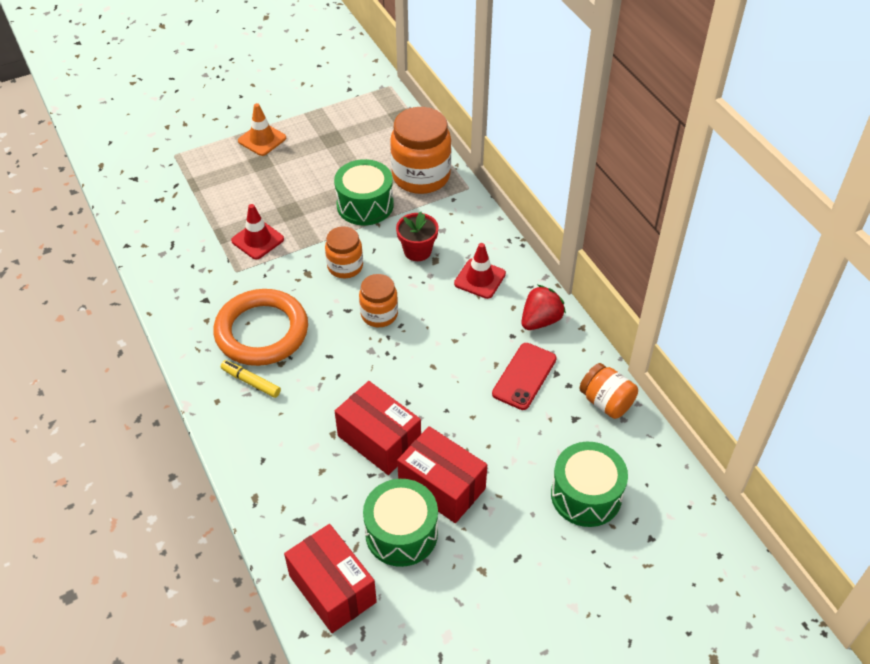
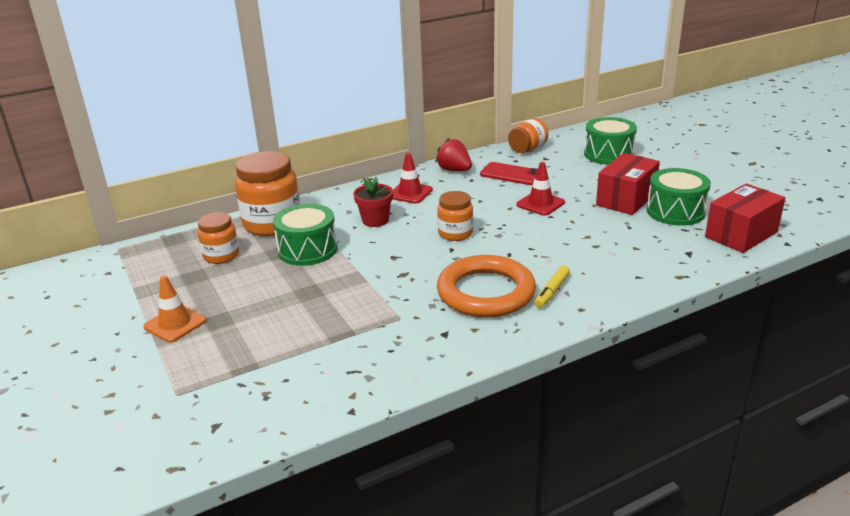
camera: 90 degrees left, 20 degrees down
red traffic cone [231,204,284,260] -> red traffic cone moved to [516,162,565,215]
orange jar [325,226,363,278] -> orange jar moved to [198,212,239,264]
red box [335,381,421,475] -> none

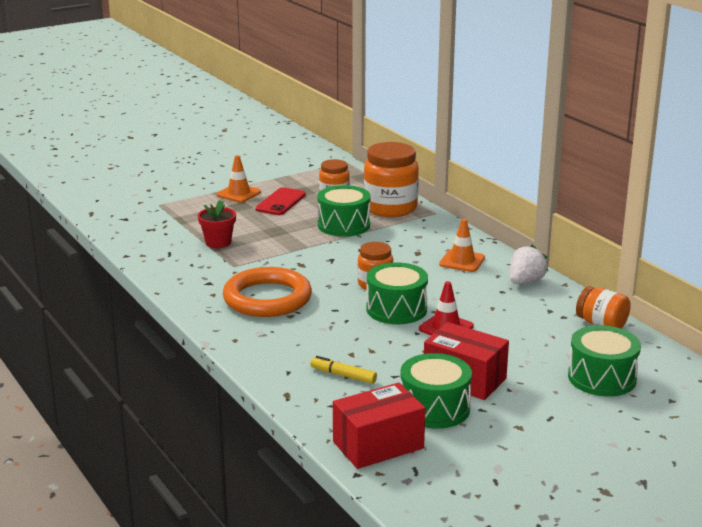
camera: 85 degrees right, 5 degrees down
red flower pot [353,177,393,227] -> red flower pot moved to [198,200,236,248]
red traffic cone [393,153,433,204] -> orange traffic cone [439,219,485,272]
red strawberry [435,138,472,171] -> white strawberry [509,245,548,284]
red phone [480,162,538,185] -> red phone moved to [255,187,306,215]
yellow marker [534,266,570,308] -> yellow marker moved to [310,356,377,384]
red box [705,184,785,253] -> red box turned 75 degrees counterclockwise [333,383,425,469]
none -> green drum [366,262,428,324]

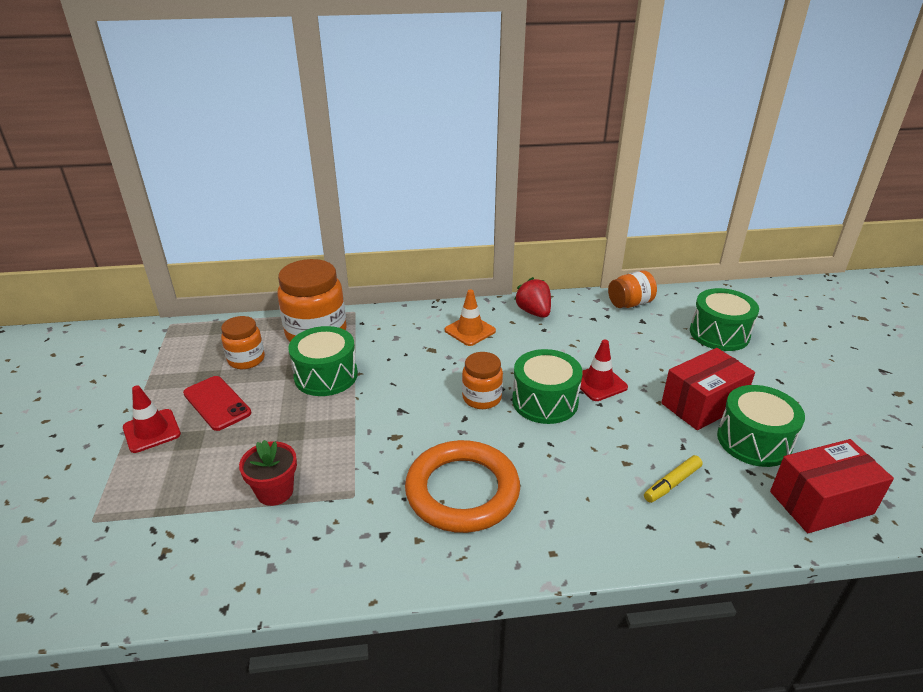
camera: 65 degrees left, 10 degrees up
orange traffic cone [217,155,261,203] -> red traffic cone [123,385,181,453]
red box [333,383,425,469] -> red box turned 75 degrees clockwise [770,439,894,533]
white strawberry [509,245,548,284] -> red strawberry [514,277,551,318]

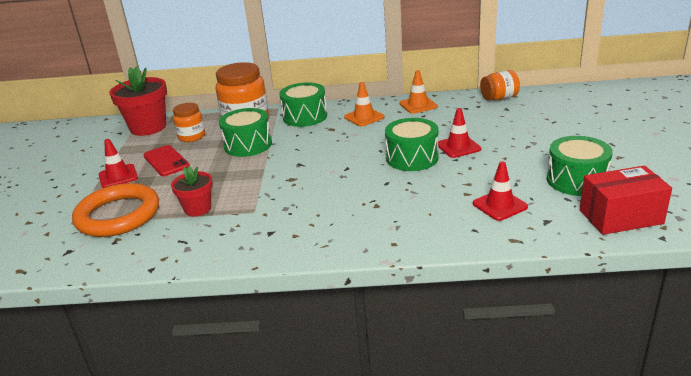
camera: 10 degrees right, 5 degrees down
orange ring [405,440,520,533] -> orange ring moved to [72,183,159,237]
orange jar [462,352,503,409] -> none
red strawberry [514,277,551,318] -> orange traffic cone [399,70,438,114]
yellow marker [644,455,703,503] -> red traffic cone [473,161,528,221]
red box [661,348,755,430] -> none
green drum [690,288,759,351] -> green drum moved to [279,82,327,127]
none -> red flower pot [109,66,167,136]

